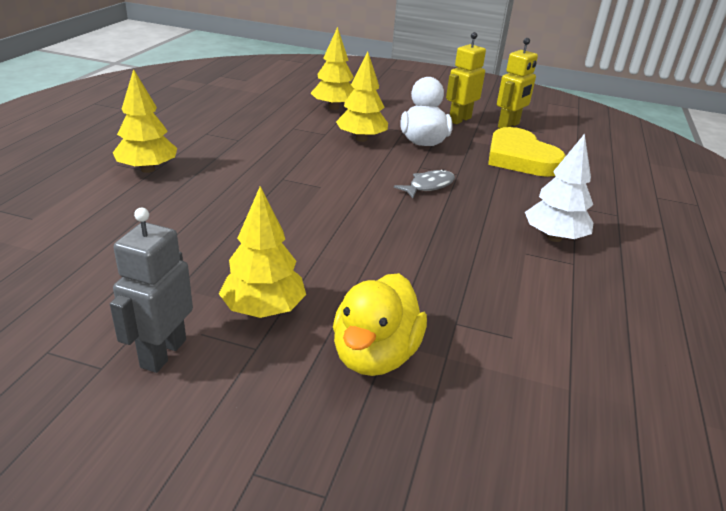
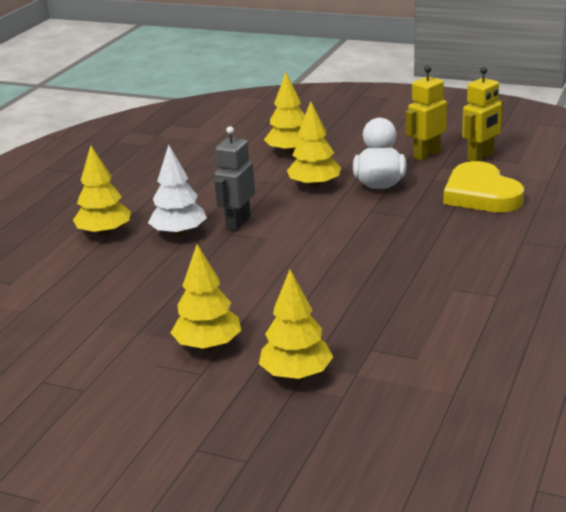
camera: 10 degrees right, 5 degrees down
grey robot [110,208,193,373] -> grey robot moved to [214,126,255,231]
yellow duck [333,273,427,376] -> yellow tree [259,270,333,380]
grey fish [394,169,455,198] -> none
white tree [525,134,593,242] -> white tree moved to [148,145,207,237]

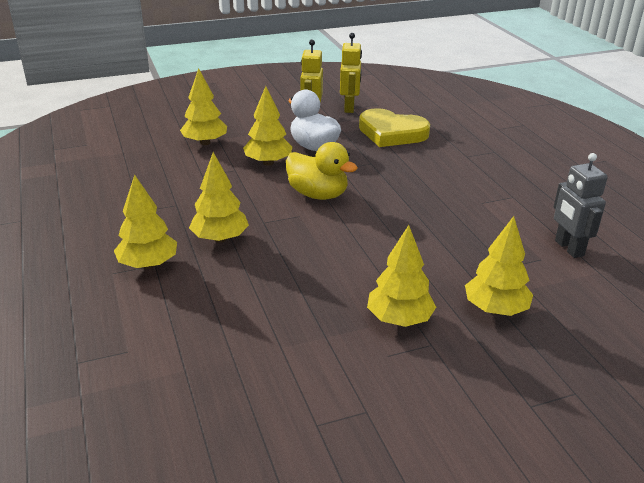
camera: 45 degrees left, 5 degrees up
white tree [148,145,207,237] -> yellow tree [189,152,249,243]
grey robot [214,126,255,231] -> grey robot moved to [554,153,608,258]
none -> yellow duck [286,142,358,200]

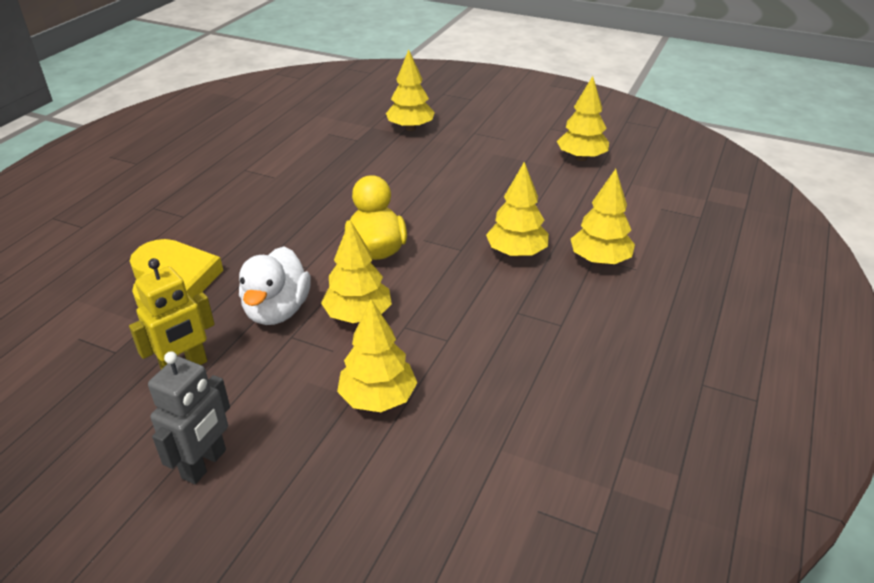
camera: 135 degrees left, 5 degrees up
yellow robot [340,33,362,113] -> none
yellow tree [367,225,436,327] -> yellow tree moved to [557,76,609,161]
grey robot [554,153,608,258] -> grey robot moved to [148,351,230,484]

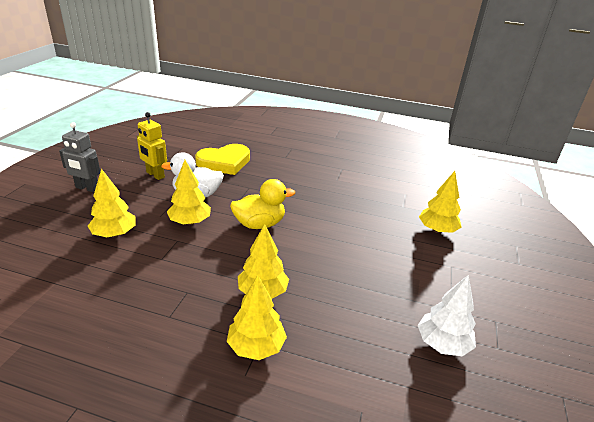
camera: 80 degrees right, 5 degrees down
yellow tree [557,76,609,161] -> white tree [418,275,476,356]

